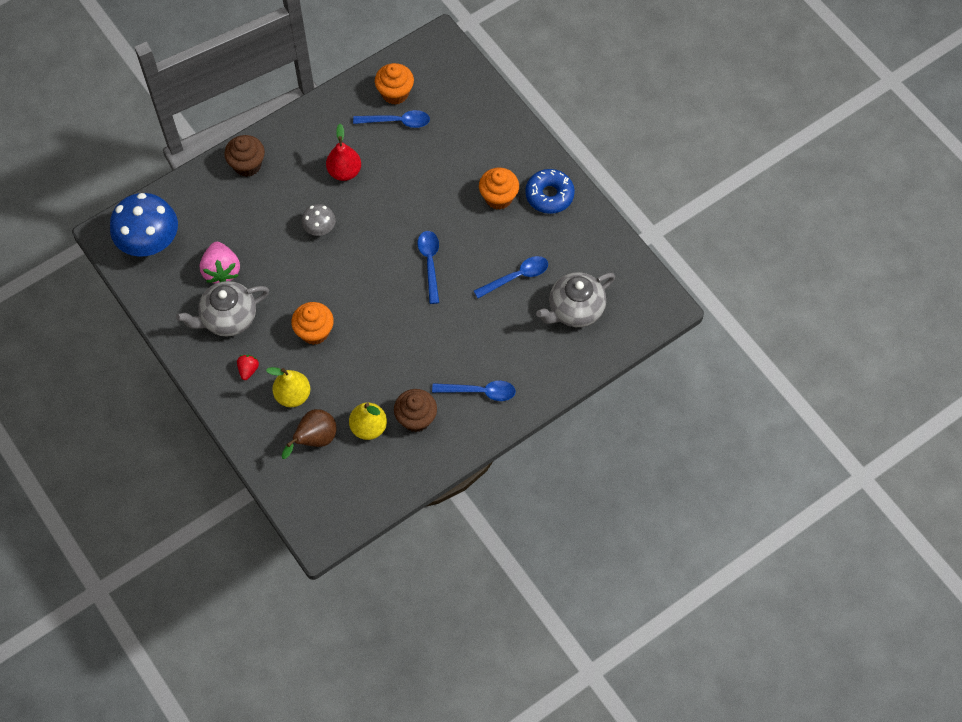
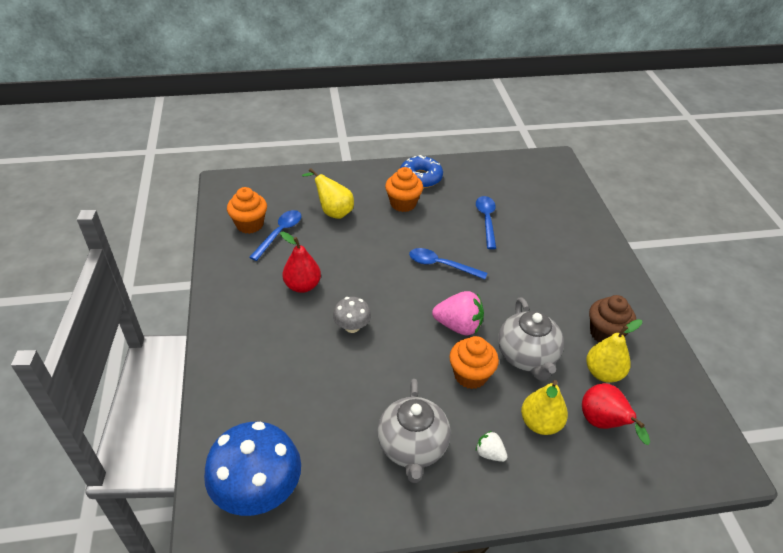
camera: 65 degrees left, 20 degrees down
pink strawberry [200,242,240,284] -> pink strawberry moved to [432,291,484,335]
brown cupcake [224,135,265,177] -> none
red strawberry [237,355,259,380] -> white strawberry [476,431,507,462]
brown pear [282,409,337,459] -> red pear [582,383,650,445]
blue spoon [432,381,516,401] -> none
grey teapot [536,272,615,327] -> grey teapot moved to [498,298,564,381]
none -> yellow pear [302,168,354,219]

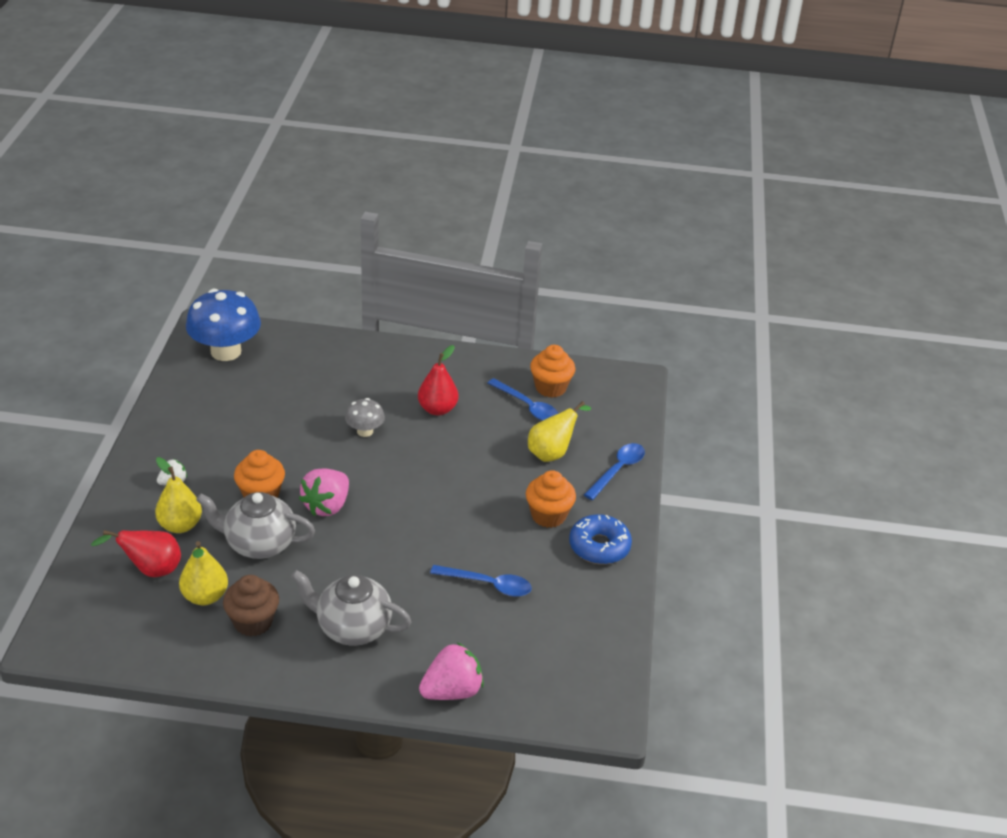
camera: 105 degrees right, 5 degrees down
grey teapot [377,379,451,483] -> grey teapot moved to [291,570,411,645]
blue spoon [409,248,487,279] -> blue spoon moved to [584,443,645,500]
none -> pink strawberry [419,642,484,700]

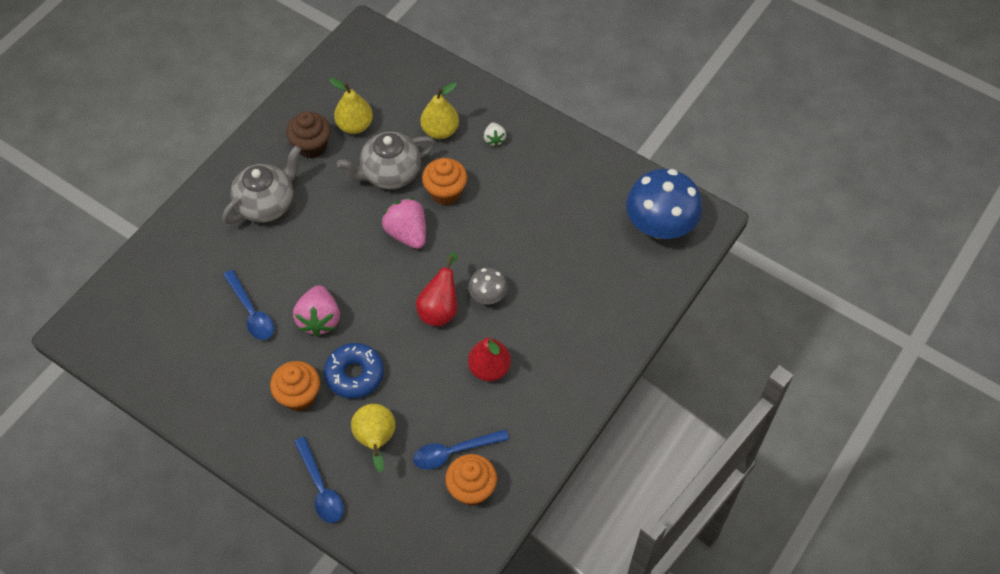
camera: 120 degrees right, 20 degrees up
red pear [91,530,181,577] -> red pear moved to [416,252,457,327]
grey teapot [196,492,315,559] -> grey teapot turned 150 degrees counterclockwise [337,132,435,189]
pink strawberry [419,642,484,700] -> pink strawberry moved to [293,285,340,337]
blue spoon [430,565,532,597] -> blue spoon turned 75 degrees counterclockwise [223,270,274,340]
blue donut [569,514,632,564] -> blue donut moved to [324,343,384,399]

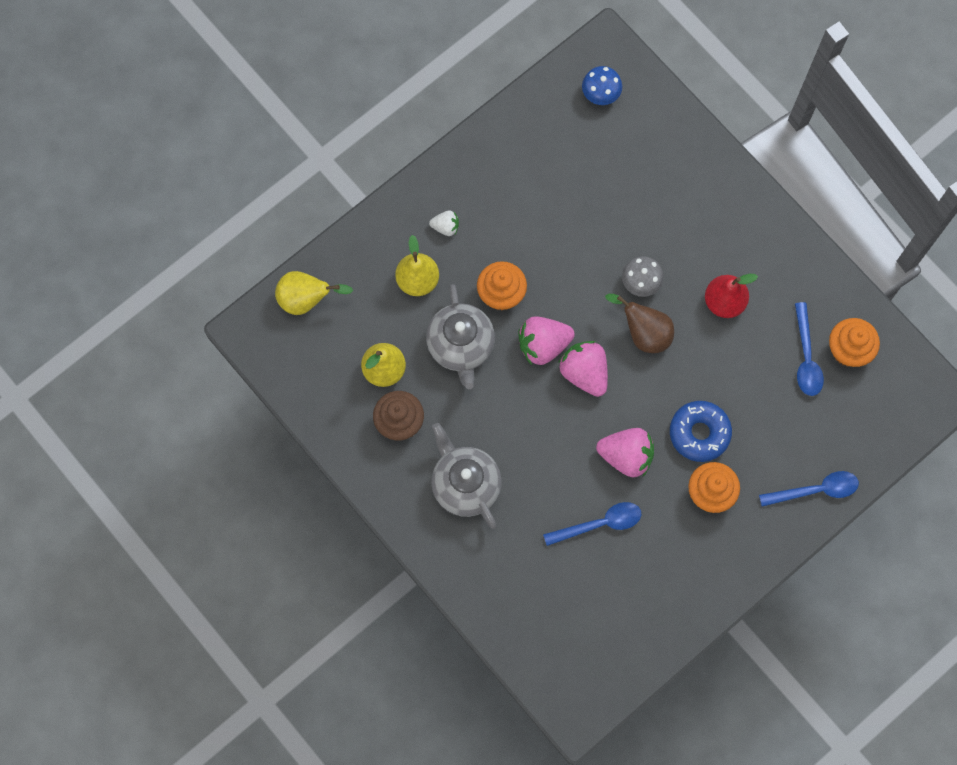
camera: 75 degrees left, 15 degrees up
yellow pear [351,404,395,472] -> yellow pear moved to [275,271,353,315]
red pear [416,252,457,327] -> brown pear [605,294,674,353]
blue mushroom [626,169,702,239] -> blue mushroom [582,66,622,105], size x0.51
none -> pink strawberry [558,341,608,397]

